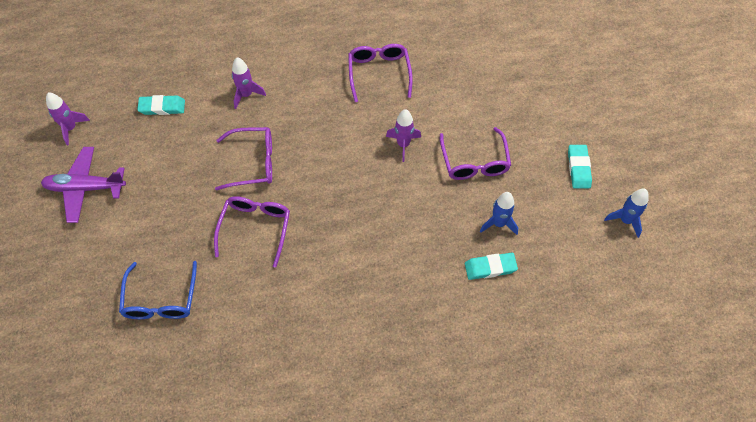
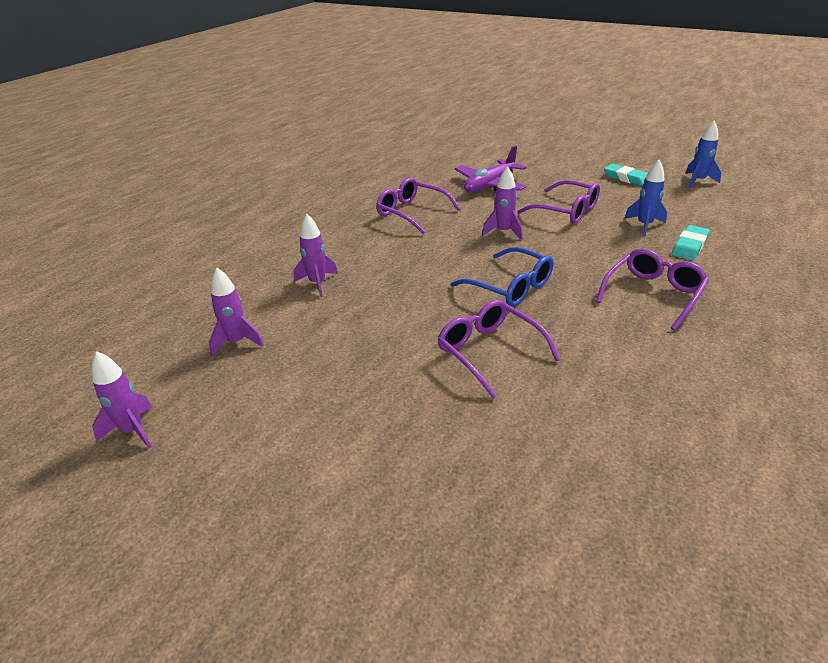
camera: 45 degrees left, 25 degrees down
purple plane [41,147,126,223] -> purple plane moved to [455,146,527,192]
blue glasses [119,261,197,319] -> blue glasses moved to [451,247,554,306]
turquoise eraser [137,95,185,115] -> purple rocket [209,268,264,357]
purple glasses [215,127,272,190] -> purple glasses moved to [596,249,709,330]

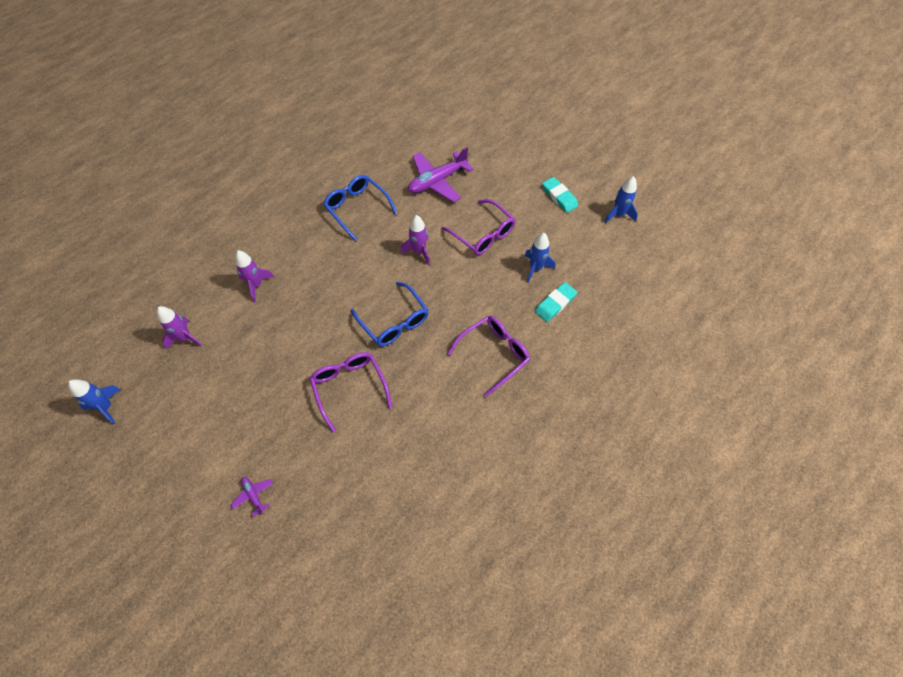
camera: 10 degrees right, 25 degrees up
purple rocket [92,351,153,448] -> blue rocket [68,379,121,424]
purple glasses [376,178,461,234] -> blue glasses [323,175,397,241]
none -> purple plane [230,477,274,517]

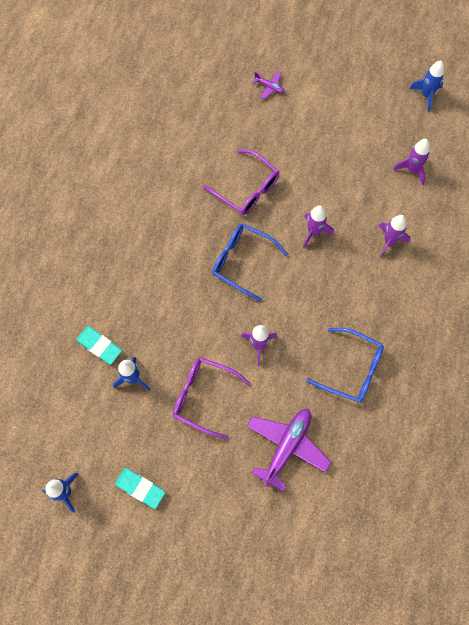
camera: 155 degrees right, 10 degrees up
purple glasses [447,316,530,397] -> none
turquoise eraser [535,282,577,322] -> turquoise eraser turned 75 degrees counterclockwise [76,326,122,365]
none -> purple rocket [303,205,334,248]

